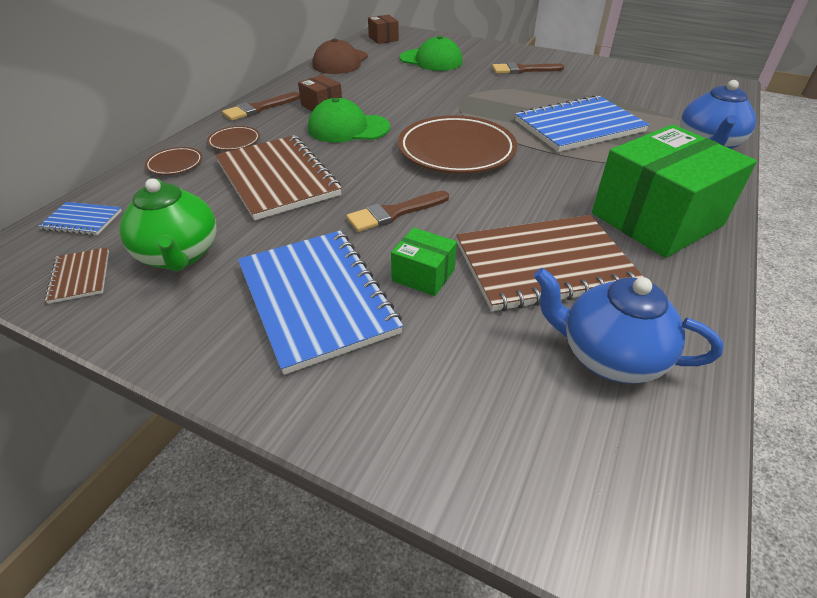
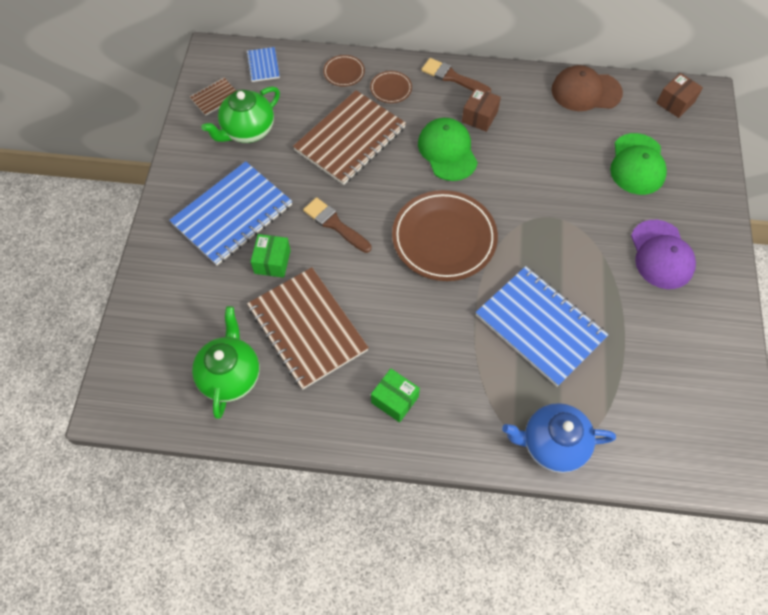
camera: 70 degrees right, 20 degrees up
brown brush [492,62,564,74] -> purple cap [631,220,696,289]
blue teapot [534,268,723,384] -> green teapot [192,306,260,419]
green box [592,124,757,258] -> green box [371,369,420,423], size x0.45

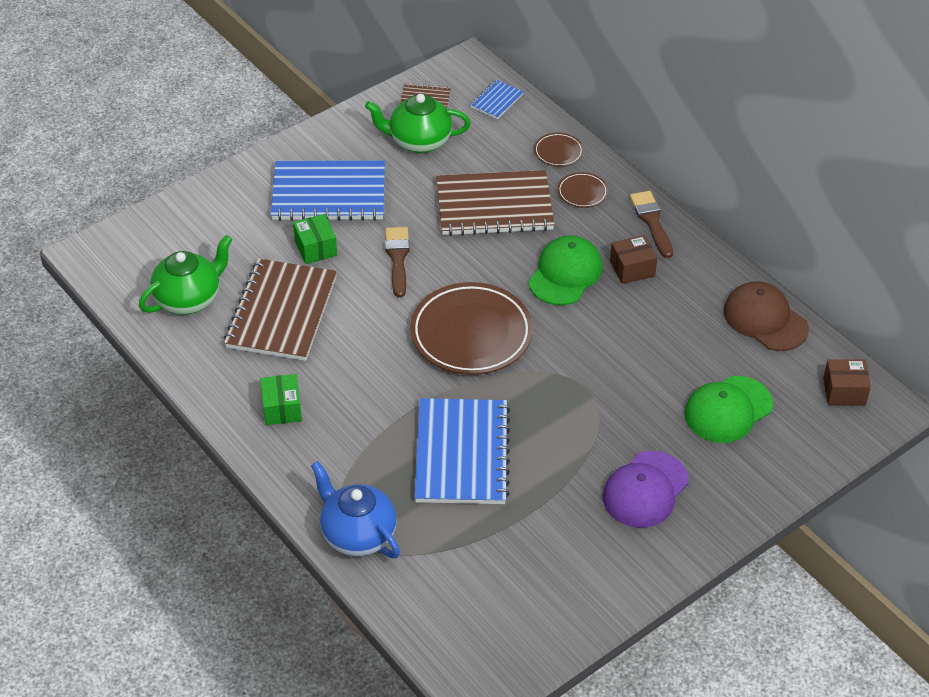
camera: 45 degrees right, 15 degrees down
green box [251,234,291,278] -> green box turned 75 degrees counterclockwise [293,214,337,264]

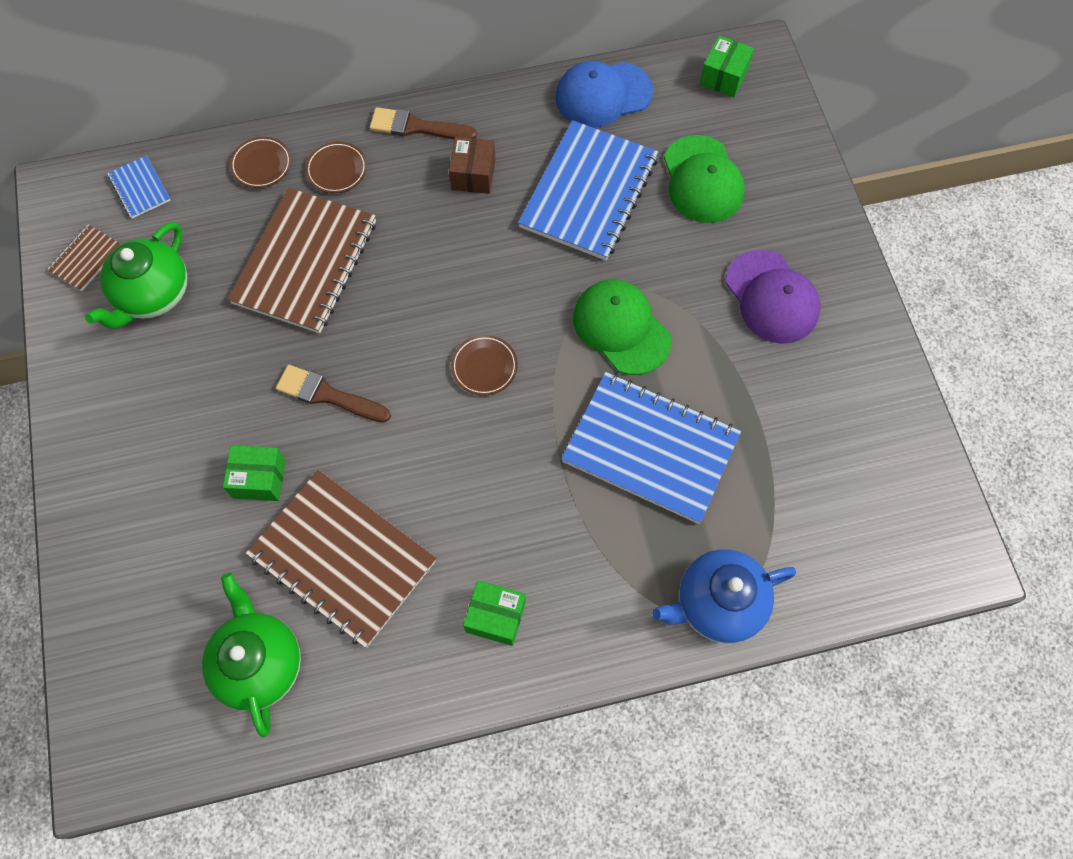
camera: 65 degrees left, 20 degrees up
blue notebook [271,160,385,221] -> blue notebook moved to [518,120,658,260]
brown plate [410,282,533,375] -> brown plate [451,335,518,396], size x0.45
green cap [528,235,603,305] -> green cap moved to [573,279,672,375]
brown cap [724,281,809,351] -> blue cap [555,61,653,128]
brown box [823,359,871,405] -> green box [700,36,754,97]

